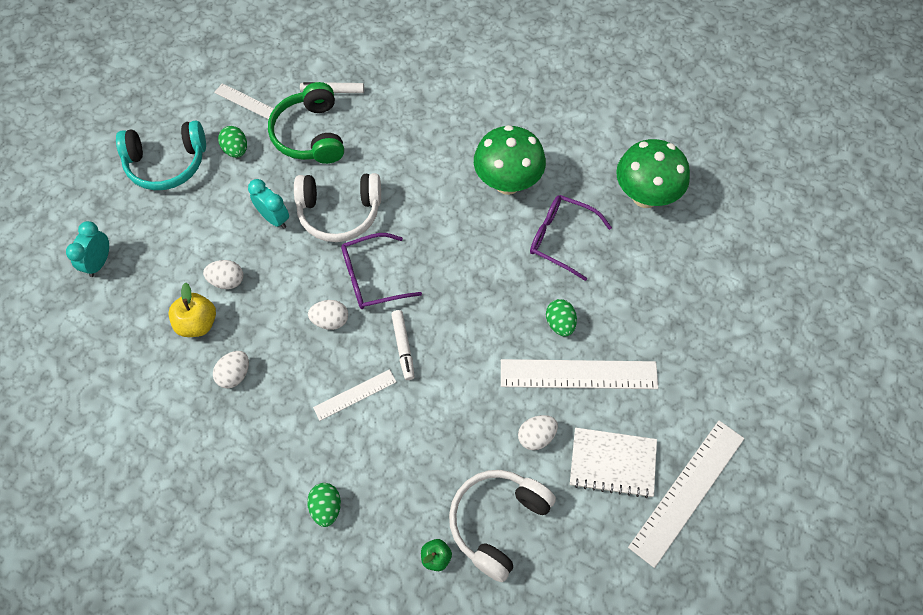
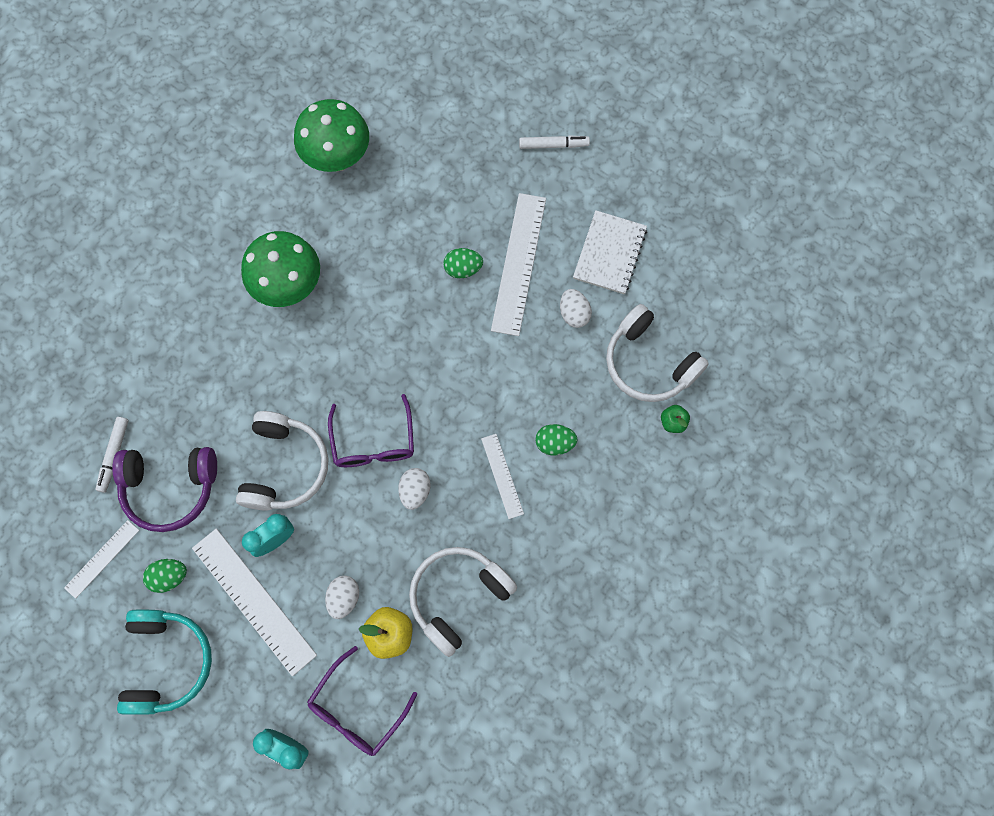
camera: 80 degrees left, 10 degrees up
white egg [213,351,249,388] -> white headphones [409,547,517,657]
green headphones [268,82,344,164] -> purple headphones [112,447,217,532]
green egg [307,483,341,527] -> green egg moved to [535,424,578,455]
white marker [391,310,415,380] -> white marker moved to [519,135,590,149]
purple glasses [530,195,612,281] -> purple glasses moved to [307,646,417,756]
white ruler [628,421,745,568] -> white ruler moved to [192,528,317,676]

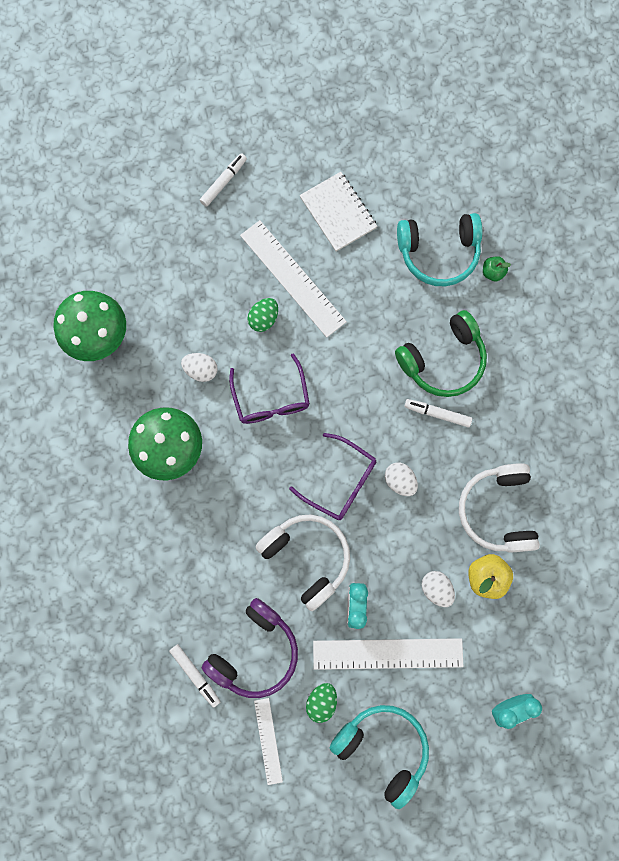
camera: 50 degrees left, 5 degrees up
purple glasses [307,646,417,756] -> purple glasses moved to [229,354,310,424]
white ruler [481,434,524,519] -> white marker [404,399,472,427]
green egg [535,424,578,455] -> green headphones [395,310,487,397]
white egg [560,289,592,328] -> white egg moved to [181,353,218,382]
white headphones [606,304,709,402] -> turquoise headphones [397,213,482,286]

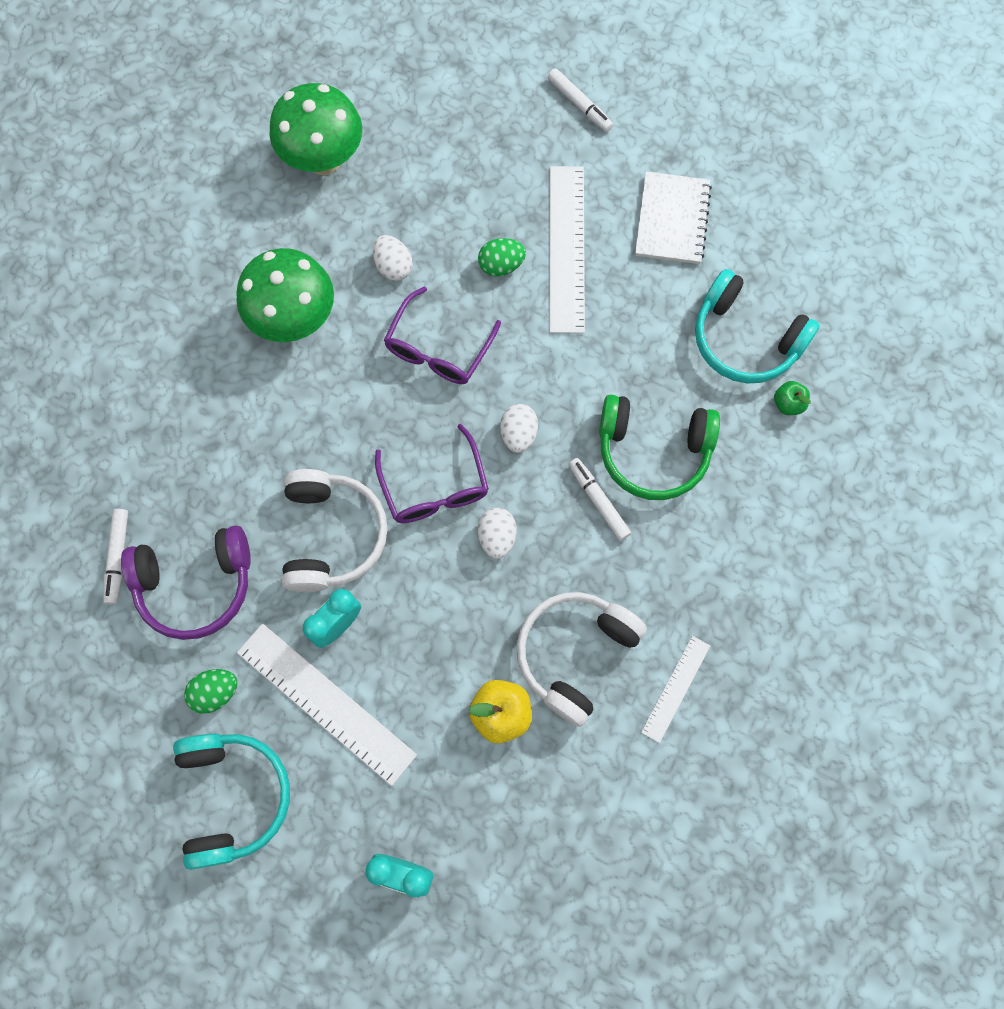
camera: 40 degrees right, 5 degrees down
white marker [200,153,247,207] -> white marker turned 60 degrees clockwise [548,68,613,132]
white ruler [254,698,283,785] -> white ruler moved to [641,636,710,743]
white egg [422,571,455,607] -> white egg moved to [500,404,538,453]

